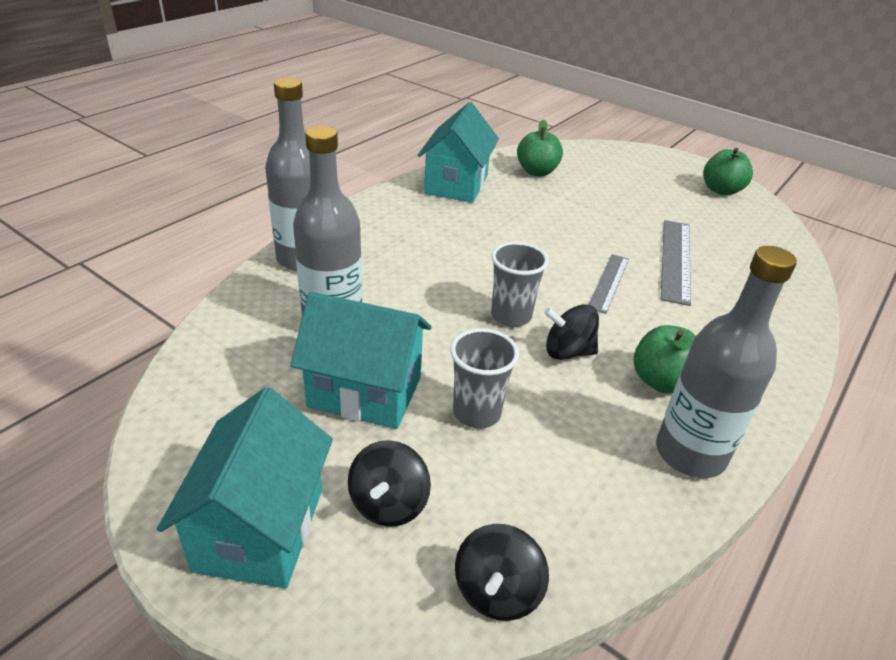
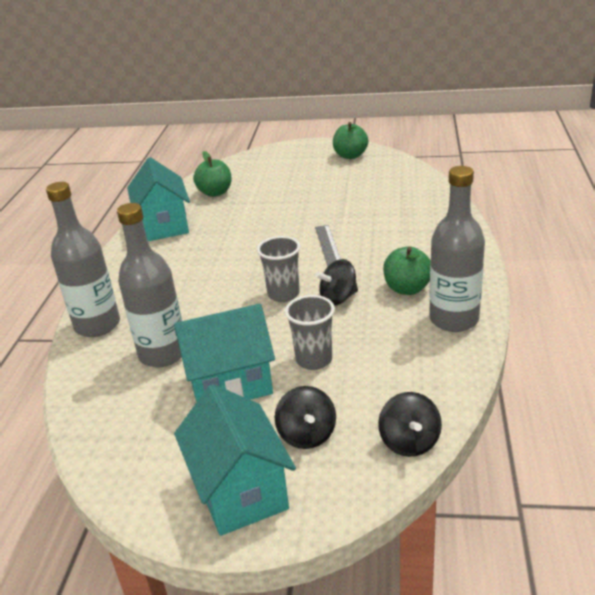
camera: 25 degrees left, 5 degrees down
grey ruler [661,220,691,306] -> none

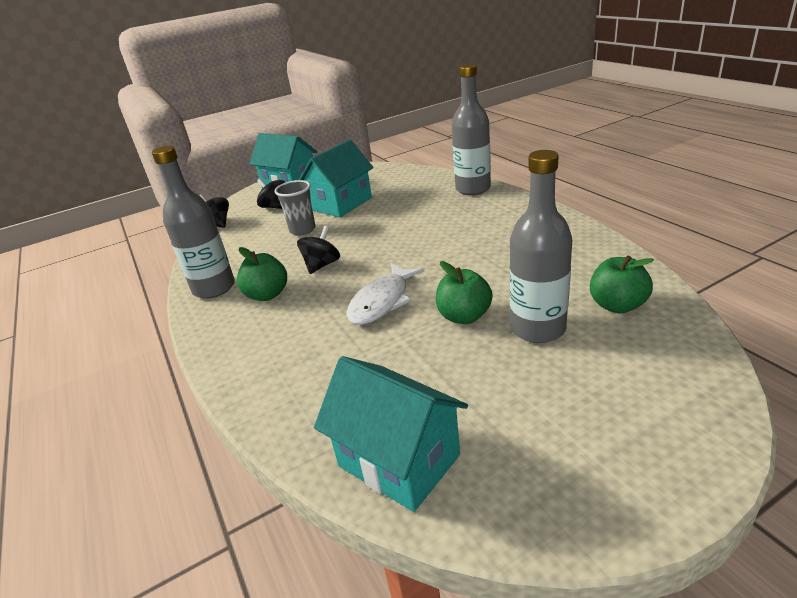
camera: 145 degrees right, 0 degrees up
grey bottle [117,203,182,367] -> grey bottle moved to [510,150,572,343]
turquoise house [127,157,190,241] -> turquoise house moved to [314,356,468,512]
grey cup [257,236,300,302] -> none
grey ruler [315,225,341,266] -> white fish [346,263,425,325]
green apple [333,122,368,159] -> green apple moved to [436,261,493,324]

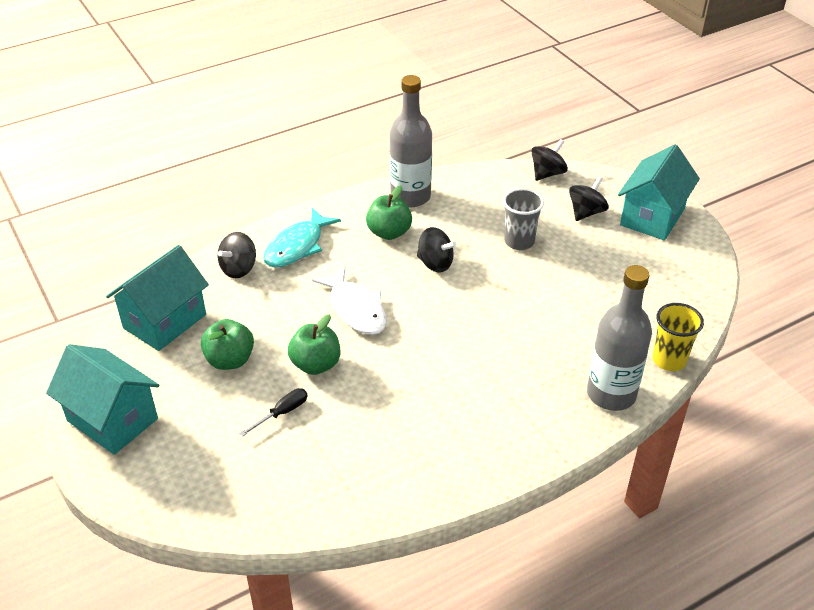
camera: 85 degrees right, 10 degrees up
turquoise house [299,139,373,217] -> turquoise house moved to [46,344,159,455]
white fish [346,263,425,325] -> white fish turned 150 degrees counterclockwise [312,266,387,335]
grey bottle [510,150,572,343] -> black screwdriver [239,388,308,437]
green apple [590,256,654,313] -> green apple moved to [201,319,254,370]
none -> black spinning top [217,232,256,278]
none -> turquoise fish [263,207,341,268]
none -> yellow cup [652,303,704,371]

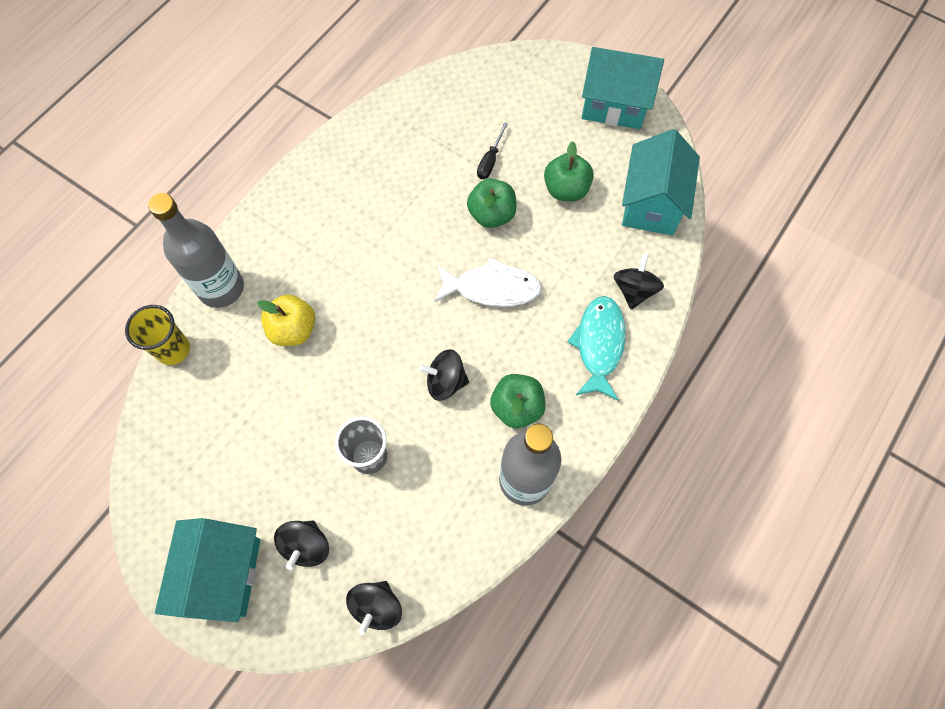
camera: 155 degrees right, 25 degrees up
white fish [312,266,387,335] -> white fish turned 150 degrees clockwise [434,257,542,307]
none -> yellow apple [257,294,315,346]

